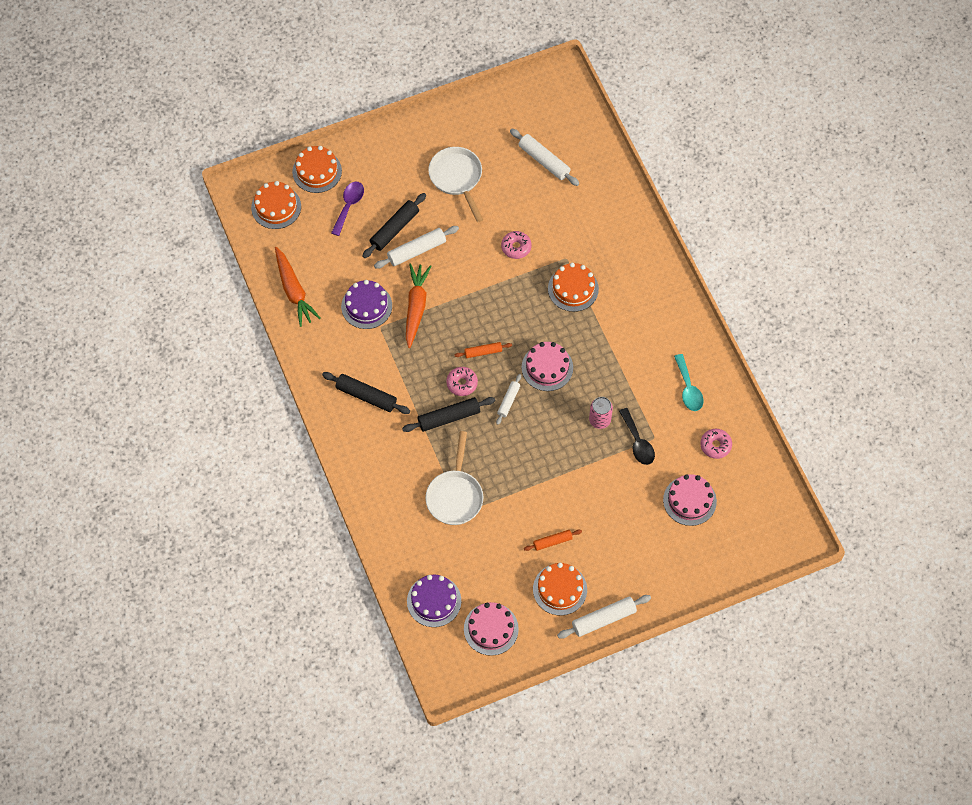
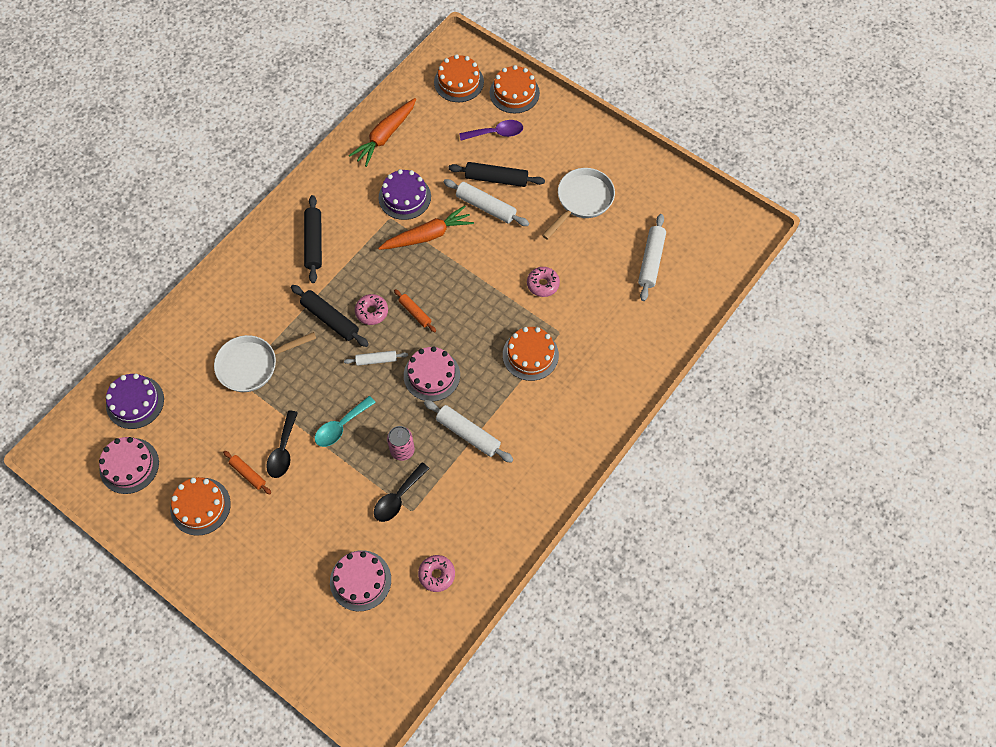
camera: 60 degrees right, 0 degrees up
white rolling pin [557,595,651,639] -> white rolling pin moved to [424,400,513,463]
turquoise spoon [674,354,704,411] -> turquoise spoon moved to [315,396,376,447]
none -> black spoon [266,411,298,478]

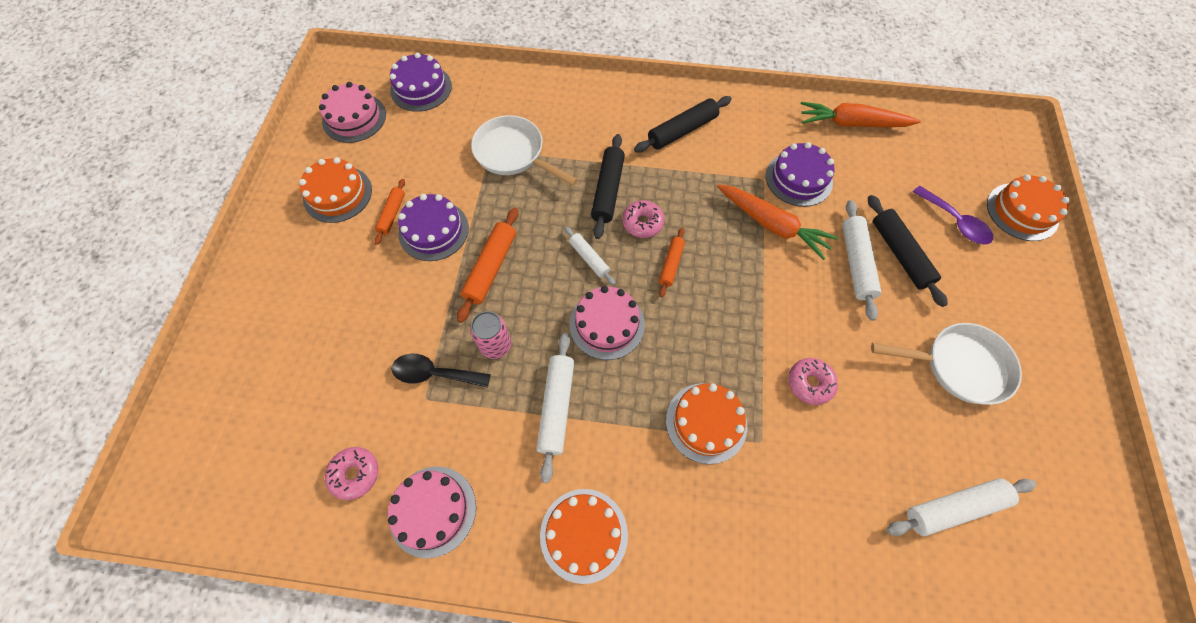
camera: 60 degrees right, 0 degrees up
black spoon [266,411,298,478] -> purple cake [398,194,469,261]
turquoise spoon [315,396,376,447] -> orange rolling pin [457,208,518,323]
pink cake [330,550,391,611] -> pink cake moved to [388,466,476,558]
orange cake [434,54,484,102] -> orange cake moved to [540,489,628,584]

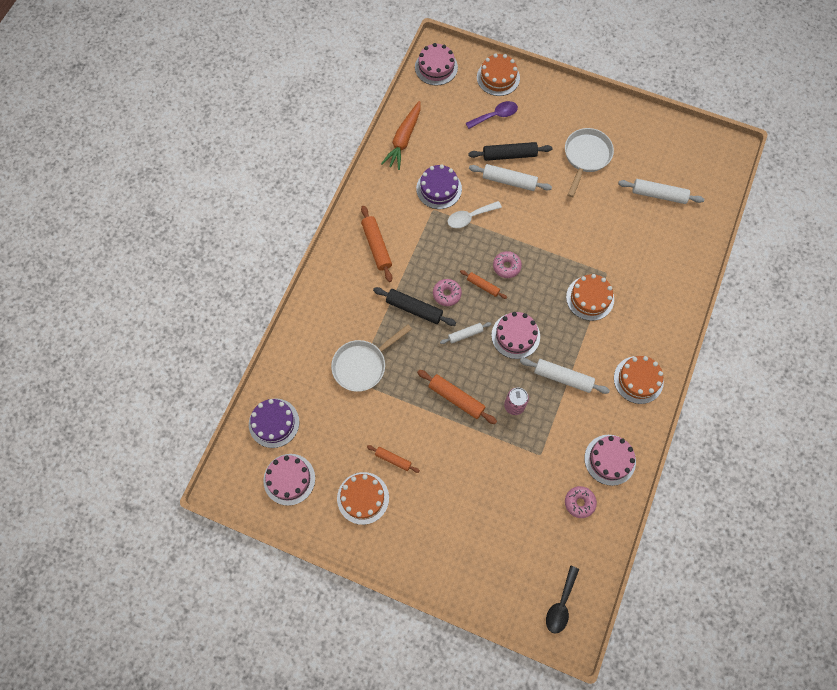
camera: 75 degrees left, 5 degrees up
black spoon [392,354,491,388] -> black spoon moved to [546,566,579,634]
purple cake [398,194,469,261] -> none
black rolling pin [634,96,732,153] -> orange rolling pin [361,206,392,282]
orange carrot [717,184,838,260] -> white spoon [448,201,502,228]
pink donut [788,358,838,405] -> pink donut moved to [493,251,522,278]
white rolling pin [887,478,1036,536] -> white rolling pin turned 75 degrees counterclockwise [618,179,704,204]
none -> pink cake [415,43,458,86]

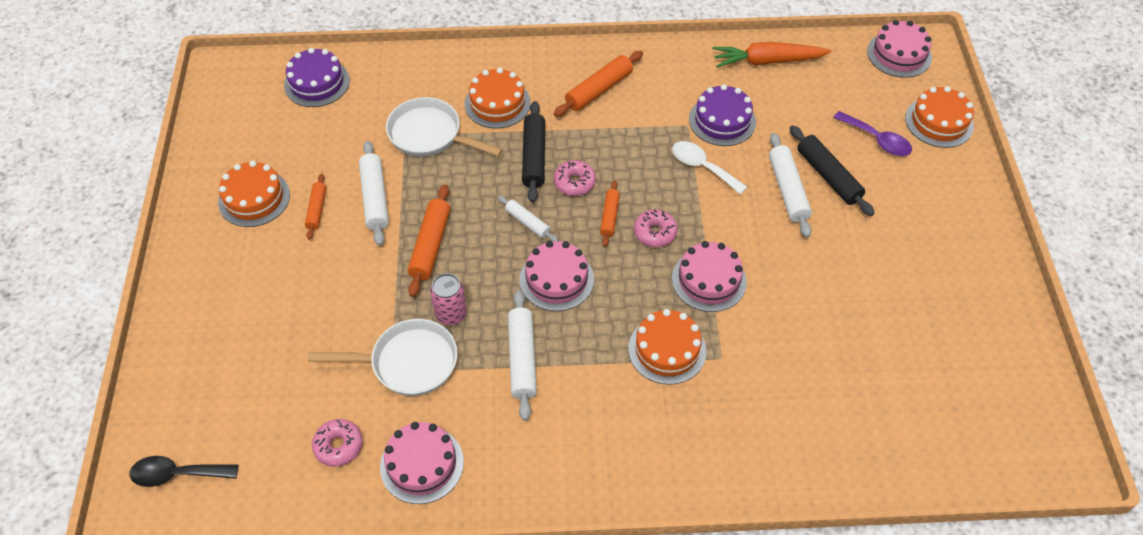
camera: 65 degrees right, 15 degrees down
pink cake [263,454,315,506] -> pink cake moved to [672,241,747,312]
white pan [565,128,614,197] -> white pan moved to [308,319,458,396]
orange cake [614,356,664,404] -> orange cake moved to [465,68,531,129]
white rolling pin [618,179,704,204] -> white rolling pin moved to [359,141,389,246]

